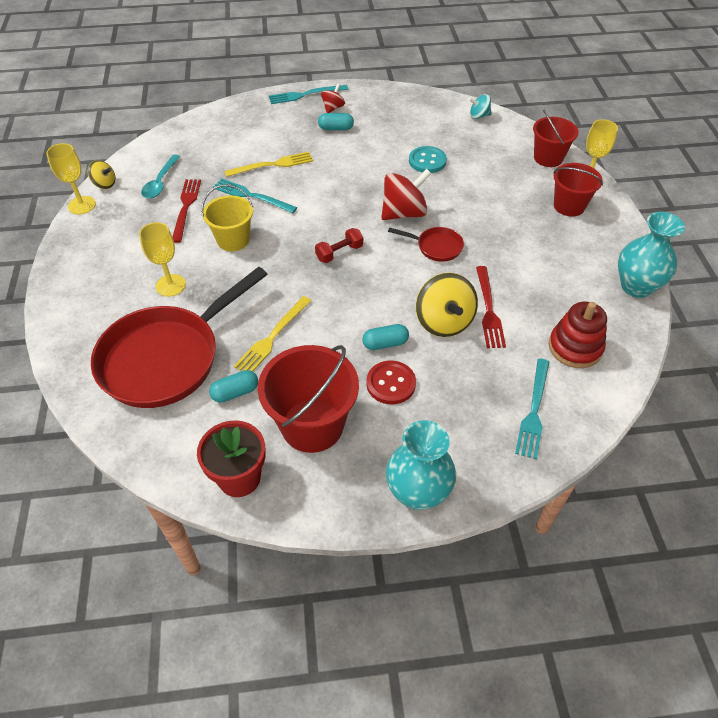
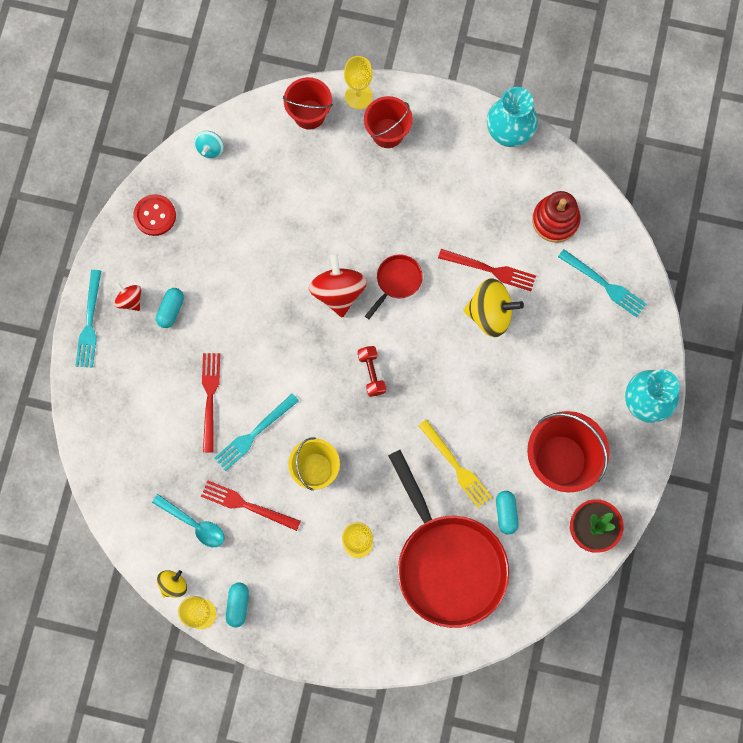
camera: 70 degrees left, 25 degrees up
yellow fork [224,152,313,177] -> red fork [202,353,220,452]
turquoise capsule [362,324,409,350] -> turquoise capsule moved to [226,582,249,628]
red button [366,361,416,404] -> red button moved to [133,194,176,236]
turquoise button [409,146,447,173] -> none

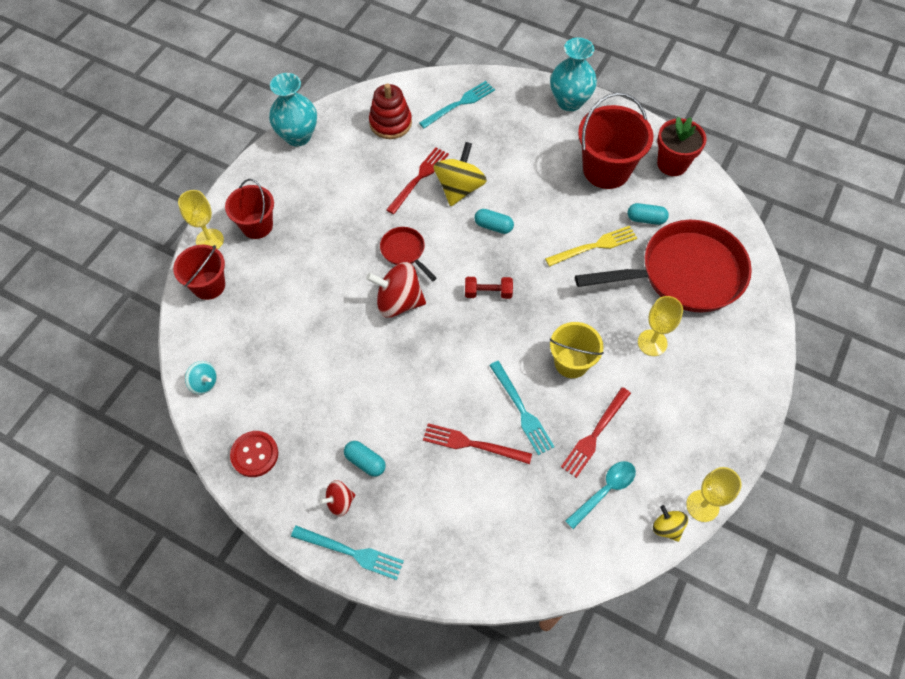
camera: 75 degrees left, 15 degrees down
turquoise capsule [226,582,249,628] -> turquoise capsule moved to [474,209,514,234]

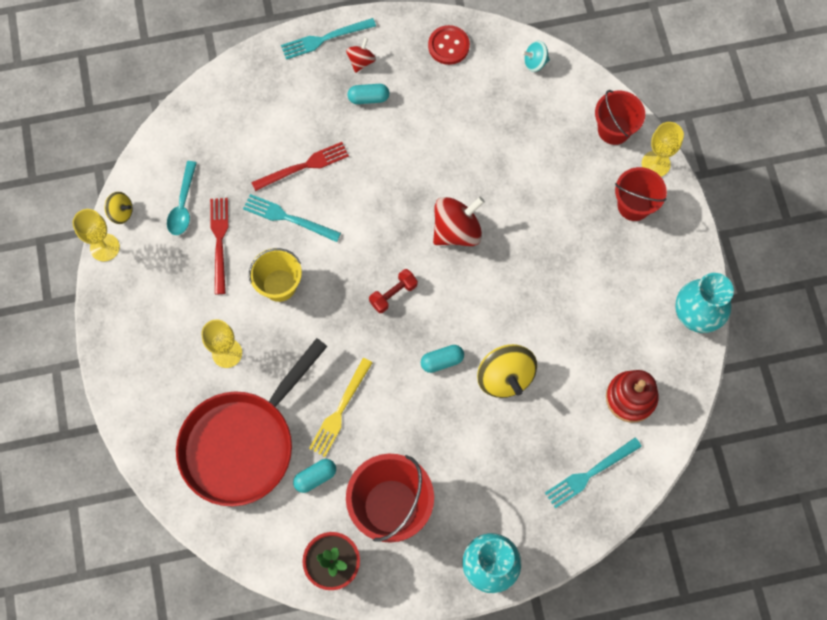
camera: 140 degrees right, 10 degrees up
red pan [380,227,437,281] -> none
red fork [386,147,449,214] -> none
turquoise fork [419,81,495,128] -> turquoise fork turned 45 degrees clockwise [545,437,642,508]

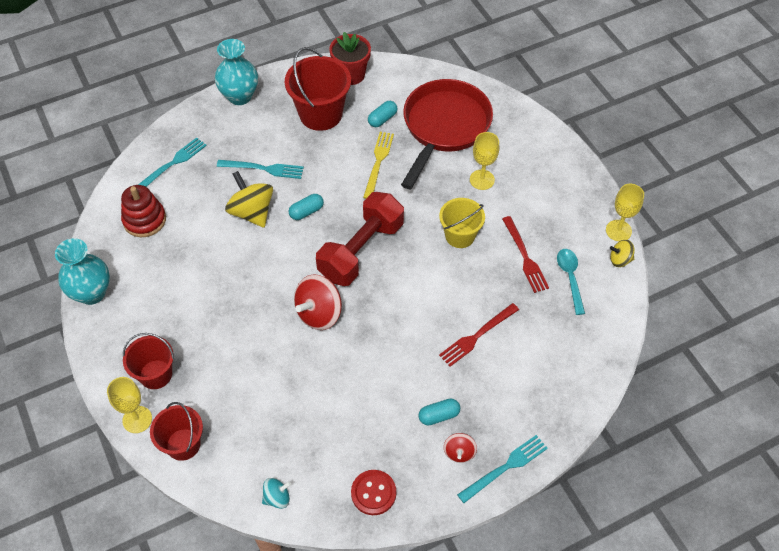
camera: 165 degrees right, 15 degrees down
turquoise fork [243,194,341,242] -> turquoise fork moved to [217,160,304,179]
red dumbbell [369,269,418,313] -> red dumbbell [316,192,404,286], size x2.30

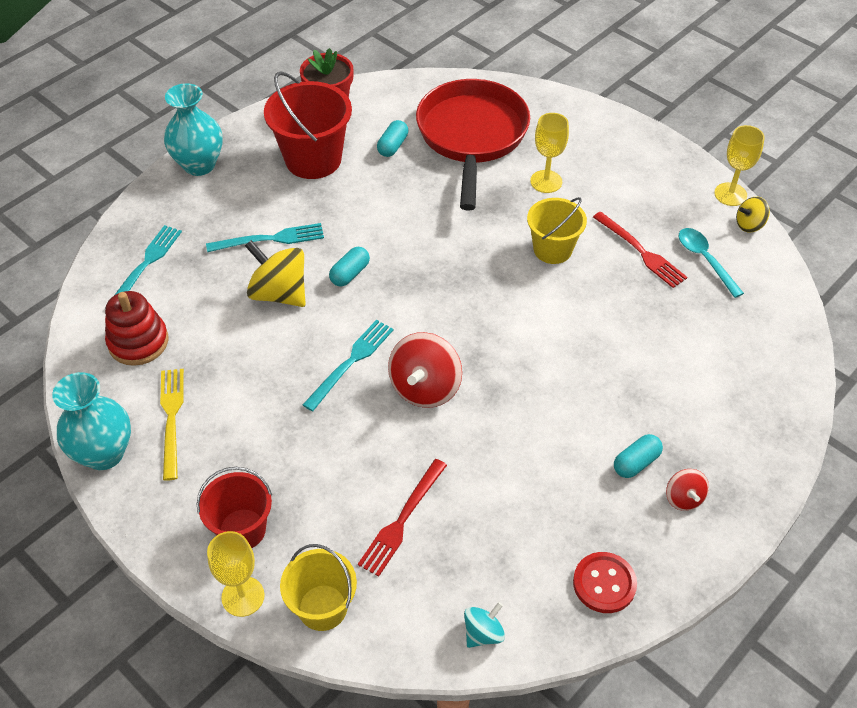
camera: 20 degrees left, 5 degrees down
red bucket [150,402,203,461] -> yellow bucket [280,544,357,631]
red dumbbell [316,192,404,286] -> none
yellow fork [363,132,394,199] -> yellow fork moved to [160,369,184,481]
red fork [439,303,519,367] -> red fork moved to [358,459,447,577]
turquoise fork [457,435,548,503] -> turquoise fork moved to [303,320,394,411]

